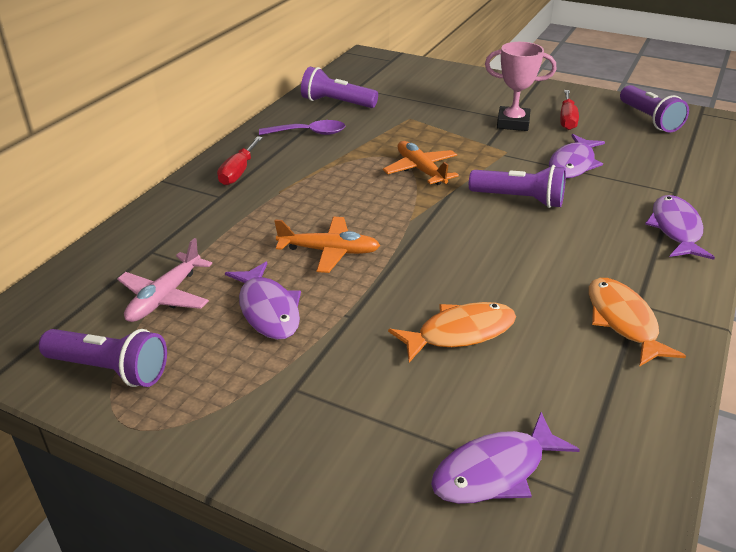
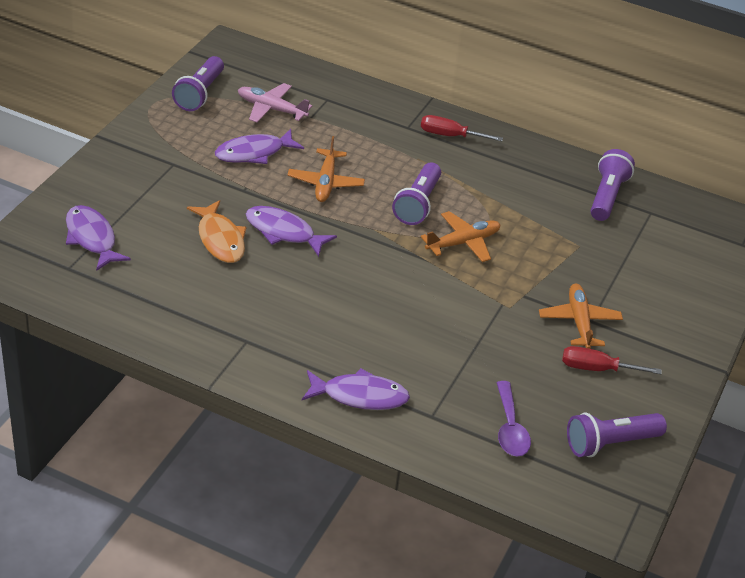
camera: 85 degrees right, 5 degrees up
purple spoon [259,120,345,135] -> purple spoon moved to [496,381,531,457]
purple flashlight [469,165,566,208] -> purple flashlight moved to [392,163,441,225]
pink trophy [485,42,556,131] -> orange plane [539,284,623,349]
purple fish [549,134,605,179] -> purple fish moved to [246,206,337,257]
orange fish [589,278,686,367] -> none

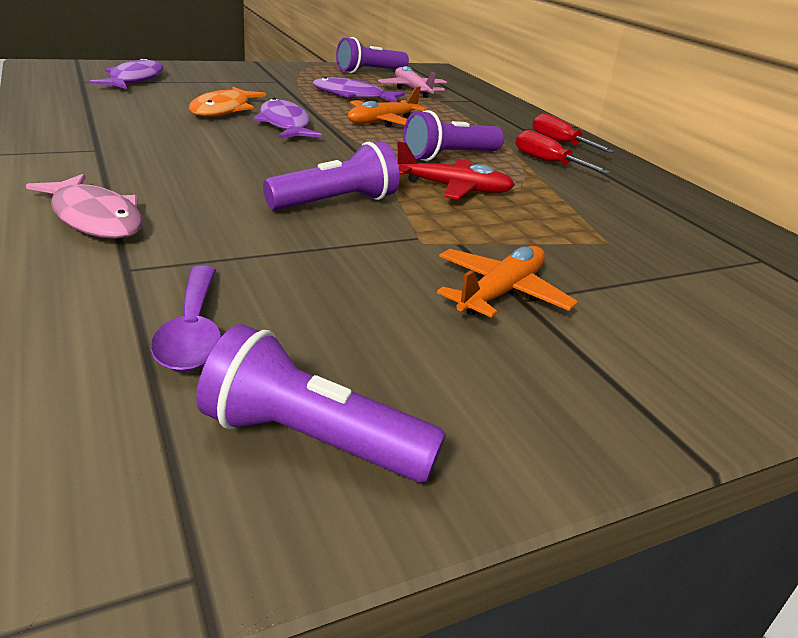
camera: 40 degrees right, 10 degrees down
purple fish [302,368,410,410] -> pink fish [26,174,143,239]
orange plane [421,211,500,262] -> red plane [398,141,515,199]
purple spoon [496,381,531,457] -> purple spoon turned 45 degrees counterclockwise [151,266,221,371]
red screwdriver [562,346,662,374] -> red screwdriver moved to [516,130,611,174]
purple flashlight [591,149,635,221] -> purple flashlight moved to [263,141,400,210]

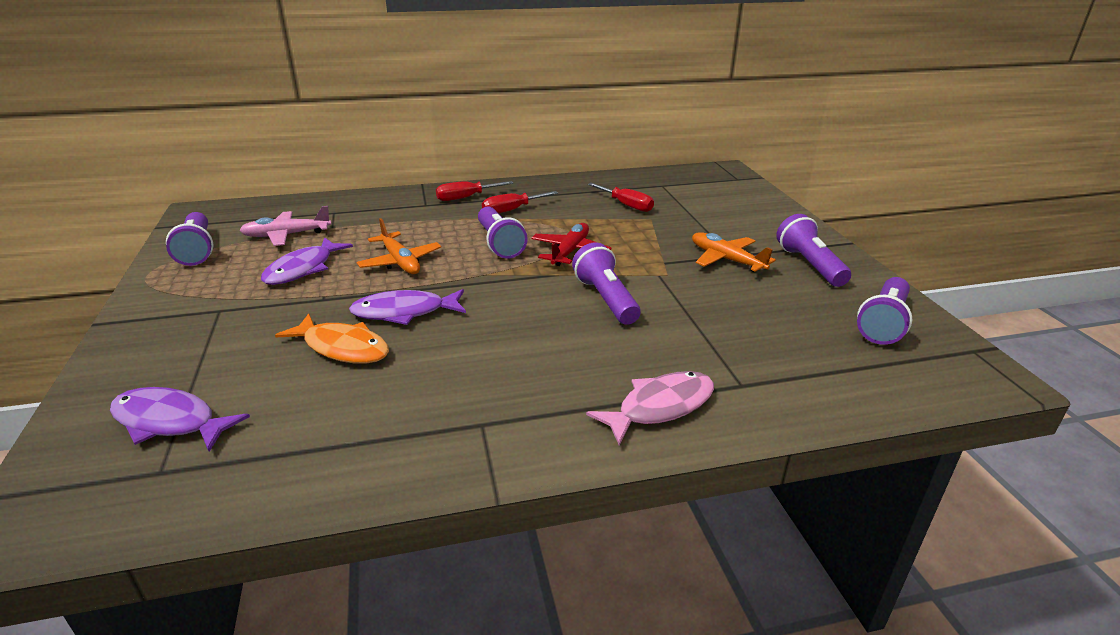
camera: 75 degrees left, 0 degrees up
purple spoon [151,266,221,371] -> none
none -> red screwdriver [588,183,654,212]
none -> purple flashlight [776,214,851,287]

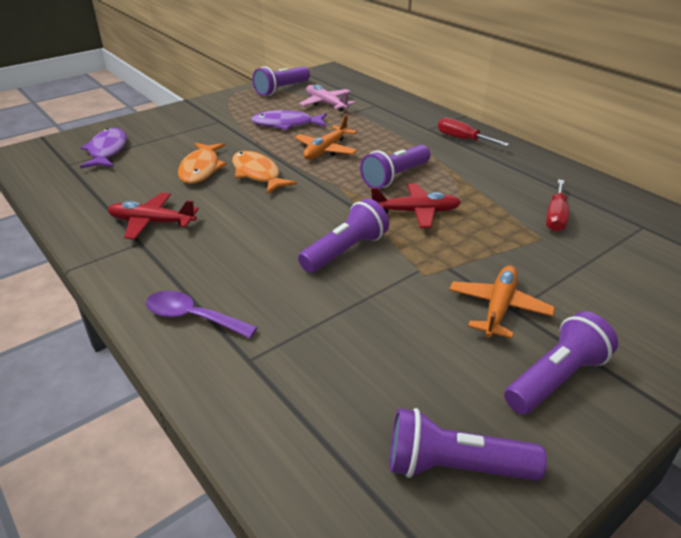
camera: 65 degrees right, 5 degrees up
purple fish [349,289,466,325] -> orange fish [232,151,297,194]
red screwdriver [482,191,558,213] -> none
pink fish [586,371,714,445] -> purple spoon [146,291,258,338]
none -> red plane [108,193,199,239]

